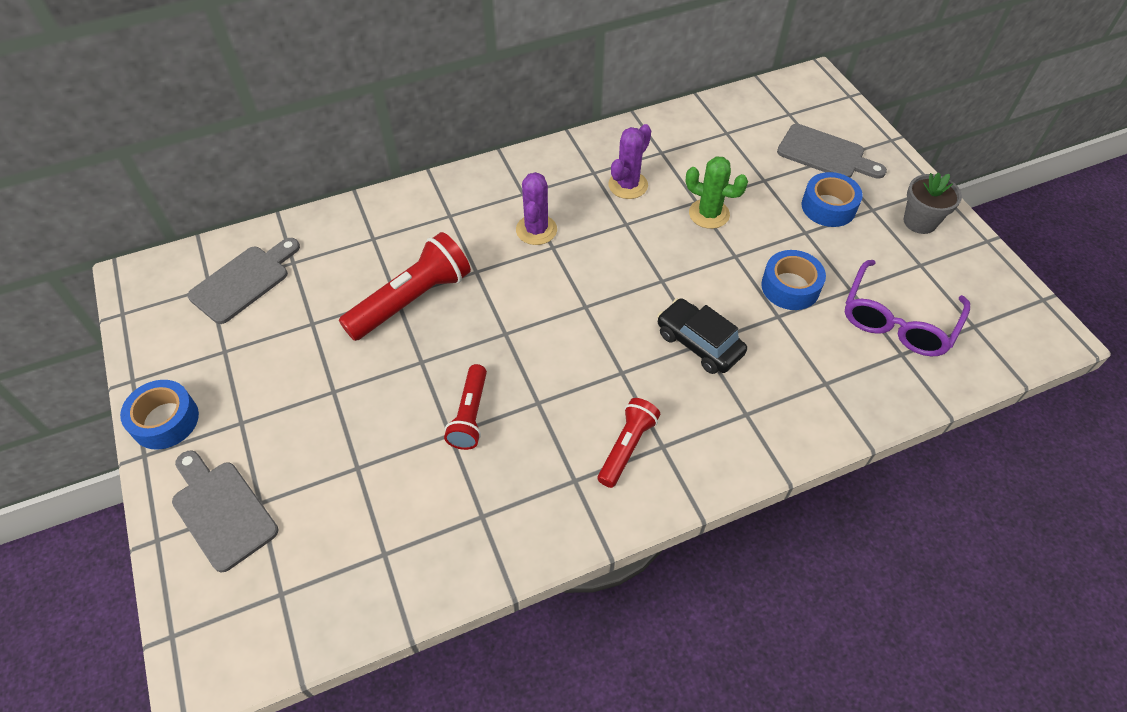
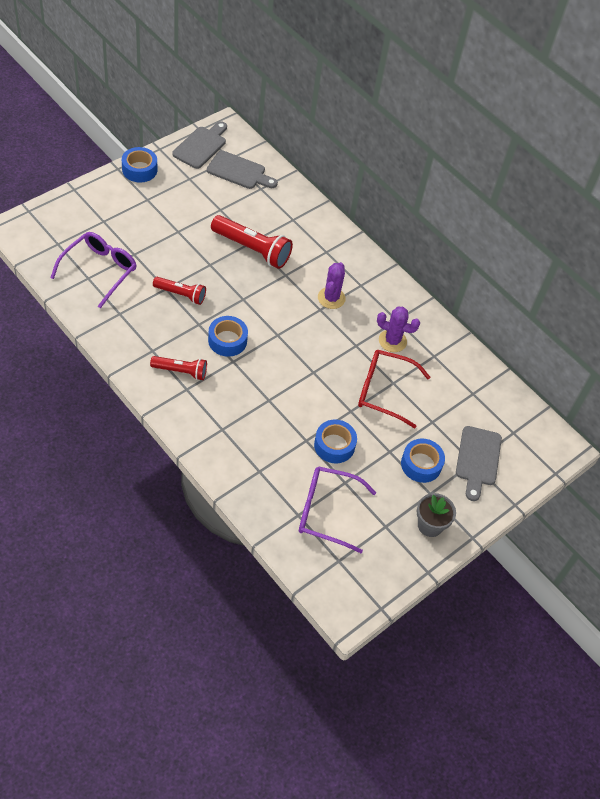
camera: 65 degrees right, 0 degrees up
grey cutting board [172,450,278,572] -> grey cutting board moved to [172,121,227,169]
red flashlight [444,364,487,450] -> red flashlight turned 150 degrees counterclockwise [153,277,206,305]
purple cactus [516,172,557,245] -> purple cactus turned 60 degrees counterclockwise [318,262,346,309]
black car [657,298,747,374] -> none
green cactus [686,156,748,229] -> red glasses [358,350,430,428]
none -> purple glasses [50,232,136,308]
none -> blue tape [208,316,248,357]

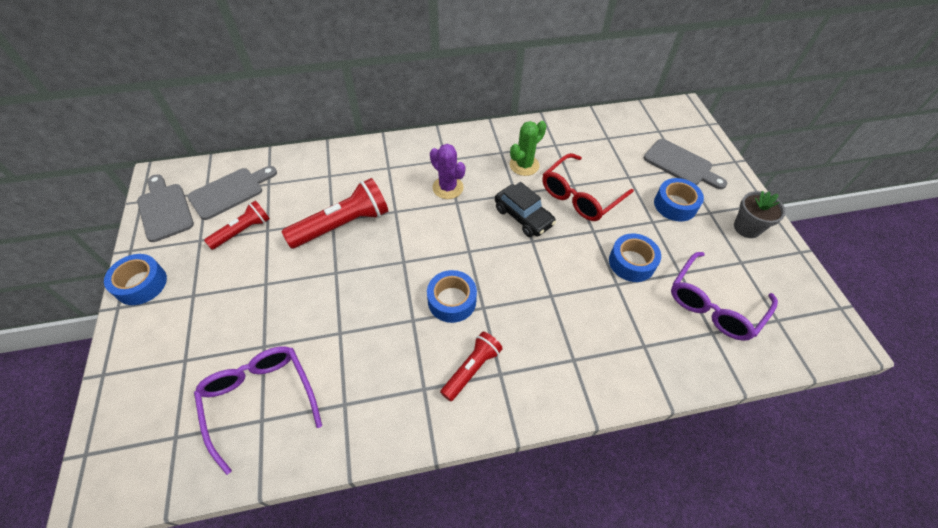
camera: 55 degrees left, 0 degrees up
red flashlight [153,277,206,305] -> red flashlight moved to [204,200,270,250]
purple cactus [377,307,420,352] -> green cactus [510,121,546,176]
none -> black car [495,182,556,237]

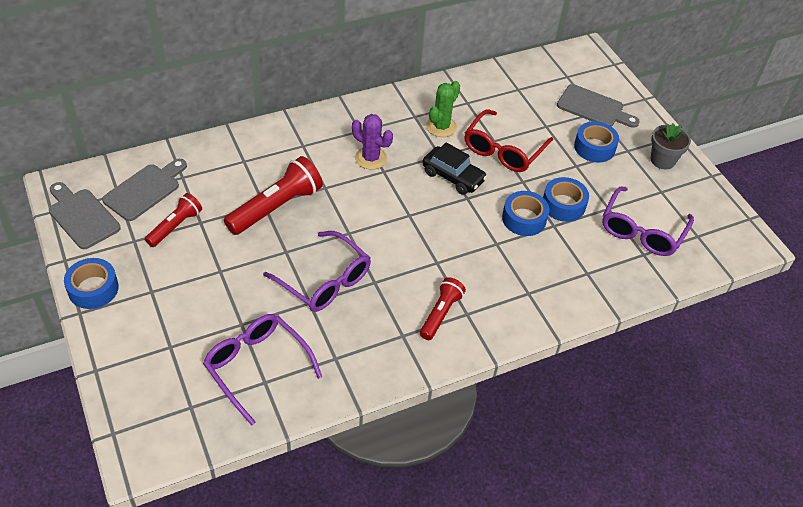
camera: 15 degrees left, 5 degrees down
blue tape [427,270,477,323] -> blue tape moved to [502,191,549,236]
none -> purple glasses [263,231,371,312]

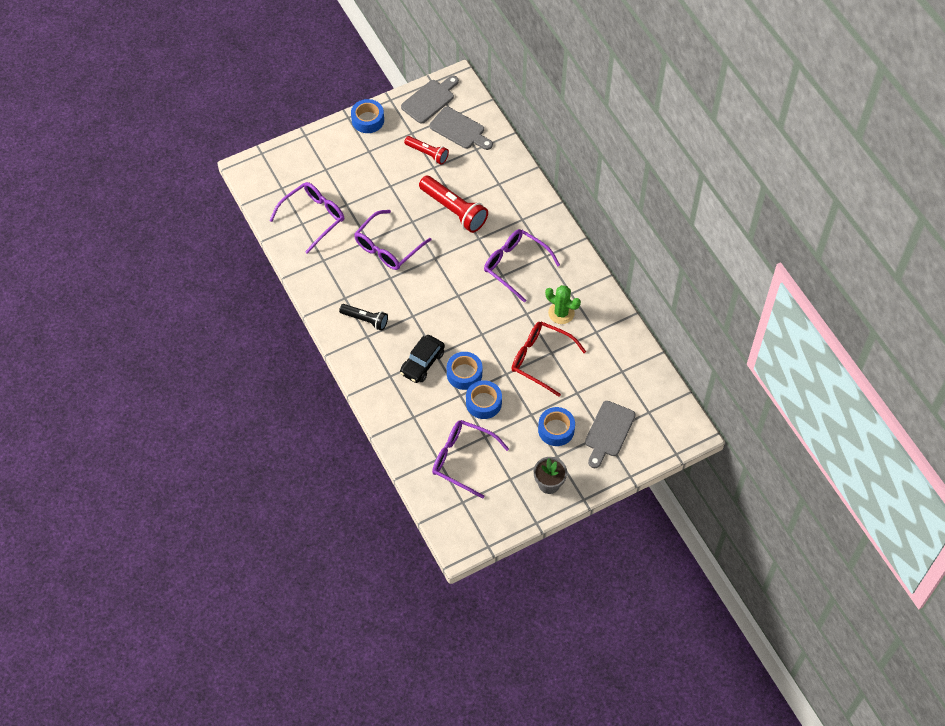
camera: 90 degrees right, 10 degrees up
purple cactus [352,114,393,169] -> purple glasses [484,229,560,303]
red flashlight [420,277,466,340] -> black flashlight [339,304,388,331]
black car [422,142,487,195] -> black car moved to [400,335,445,383]

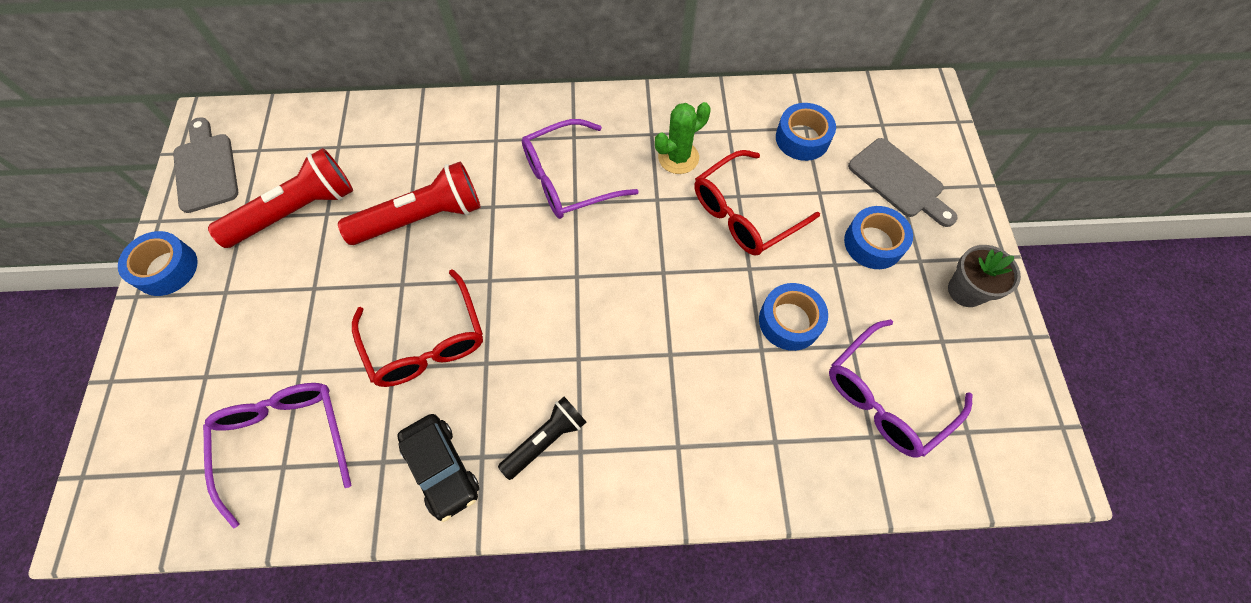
camera: 65 degrees left, 5 degrees up
purple glasses [354,210,432,270] -> red glasses [352,269,483,387]
black car [400,335,445,383] -> black car moved to [397,414,479,522]
red flashlight [404,136,449,165] -> red flashlight [208,148,353,248], size x1.65
grey cutting board [429,107,493,150] -> none
blue tape [447,352,482,390] -> blue tape moved to [776,103,836,161]

